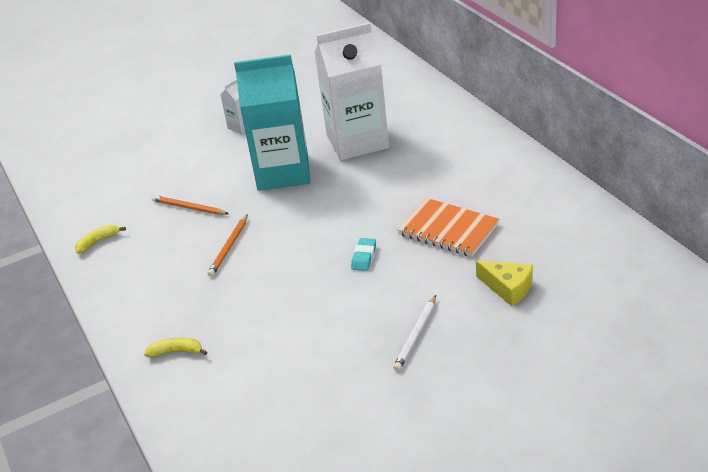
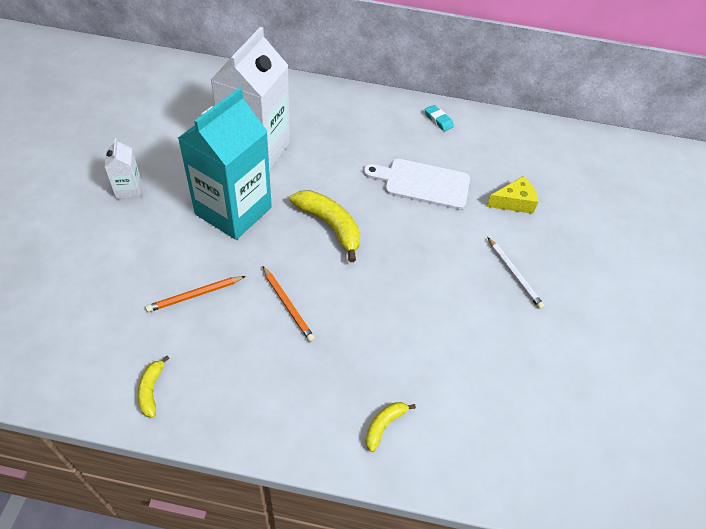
camera: 60 degrees left, 15 degrees up
turquoise eraser [351,238,376,271] -> turquoise eraser moved to [425,105,454,131]
orange notebook [398,198,499,257] -> white cutting board [363,159,470,210]
none -> yellow banana [290,190,360,262]

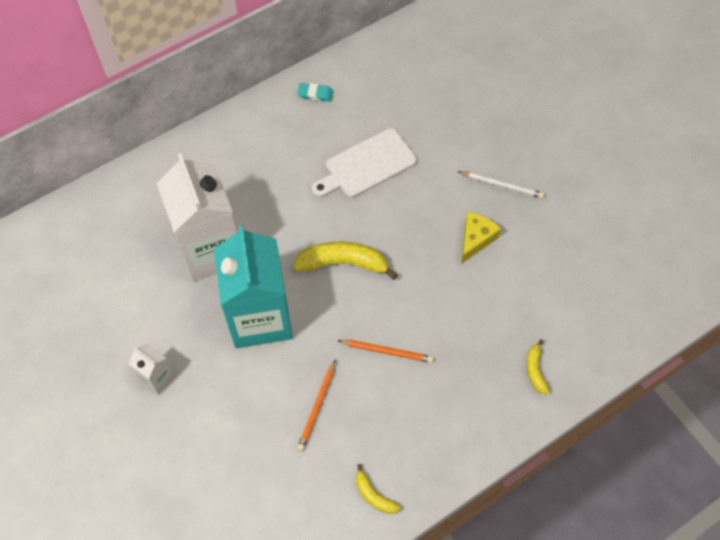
camera: 40 degrees left, 10 degrees up
yellow cheese [486,176,538,214] -> yellow cheese moved to [461,212,501,264]

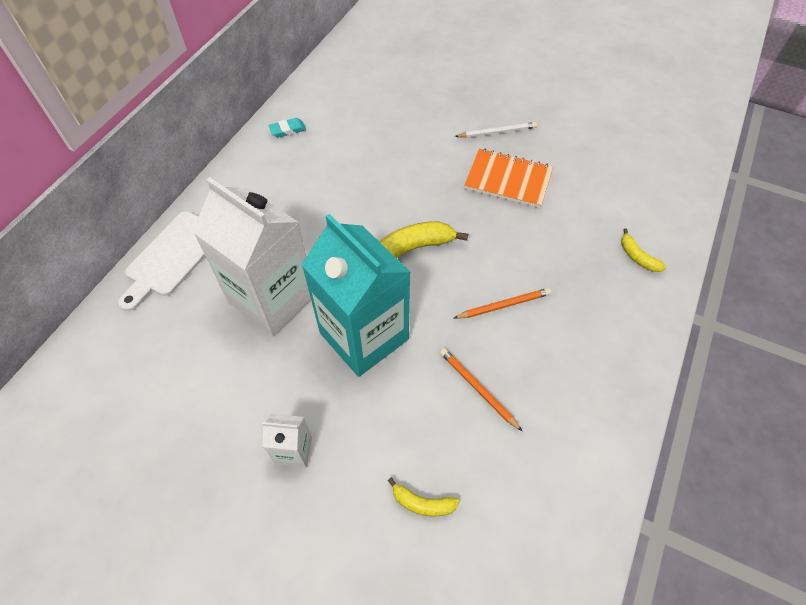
camera: 30 degrees left, 5 degrees down
orange pencil [297,359,336,451] -> orange pencil turned 150 degrees clockwise [440,348,522,431]
white cutting board [311,128,417,198] -> white cutting board moved to [118,211,205,311]
yellow banana [356,464,401,514] -> yellow banana moved to [388,477,460,517]
yellow cheese [461,212,501,264] -> orange notebook [464,148,553,208]

